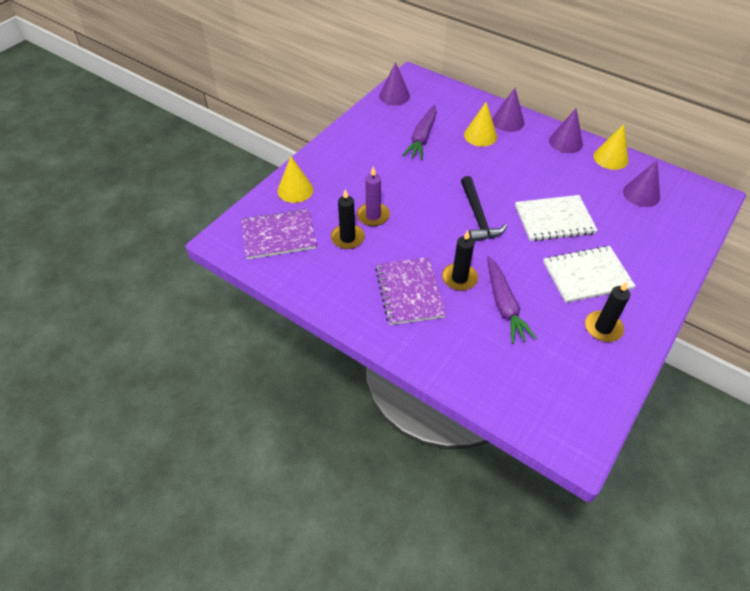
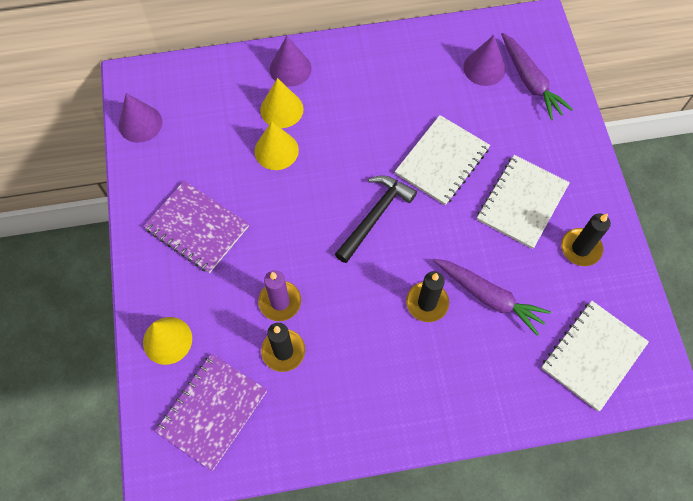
camera: 45 degrees left, 15 degrees up
purple notebook [375,257,446,325] -> purple notebook moved to [143,181,249,273]
purple carrot [402,105,437,160] -> purple carrot moved to [501,33,573,120]
black hammer [461,176,507,242] -> black hammer turned 90 degrees counterclockwise [335,175,417,263]
purple cone [549,108,583,153] -> none
yellow cone [593,124,628,170] -> yellow cone moved to [255,121,299,170]
none -> white notebook [541,301,649,411]

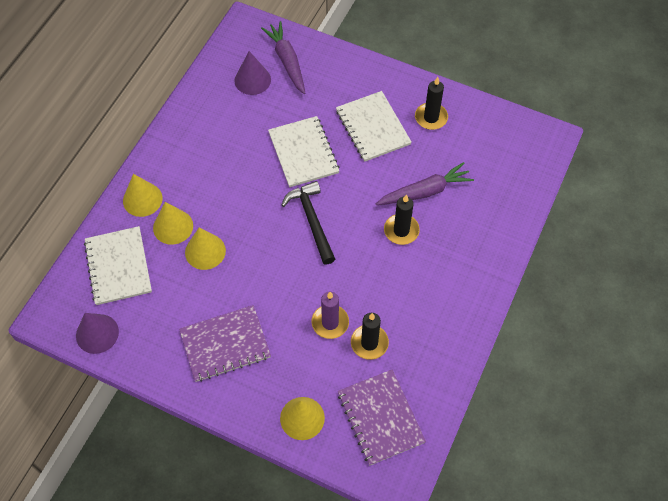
camera: 55 degrees left, 5 degrees down
purple cone [270,36,312,87] -> yellow cone [123,174,162,217]
purple carrot [501,33,573,120] -> purple carrot turned 120 degrees counterclockwise [261,21,305,94]
white notebook [541,301,649,411] -> white notebook moved to [84,226,152,305]

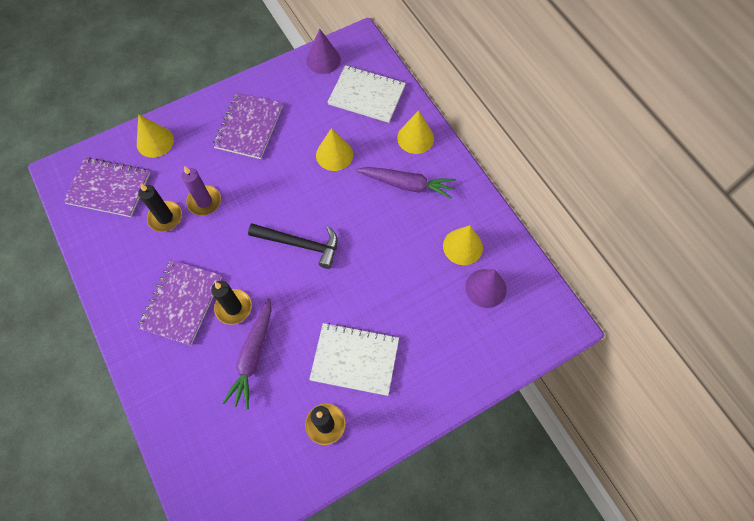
camera: 125 degrees right, 5 degrees up
yellow cone [153,202,193,245] -> yellow cone moved to [443,225,483,265]
purple carrot [261,21,305,94] -> purple carrot moved to [356,167,456,199]
white notebook [268,116,339,187] -> none
none -> purple notebook [137,260,222,345]

